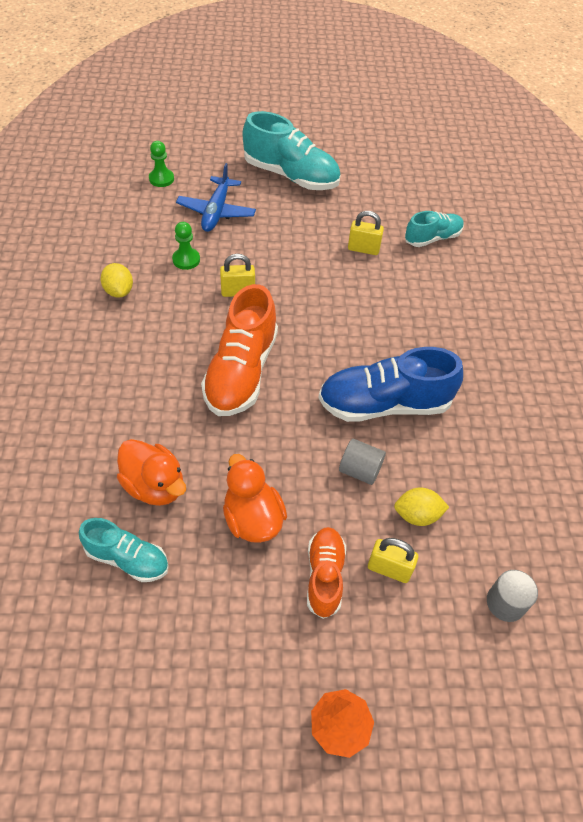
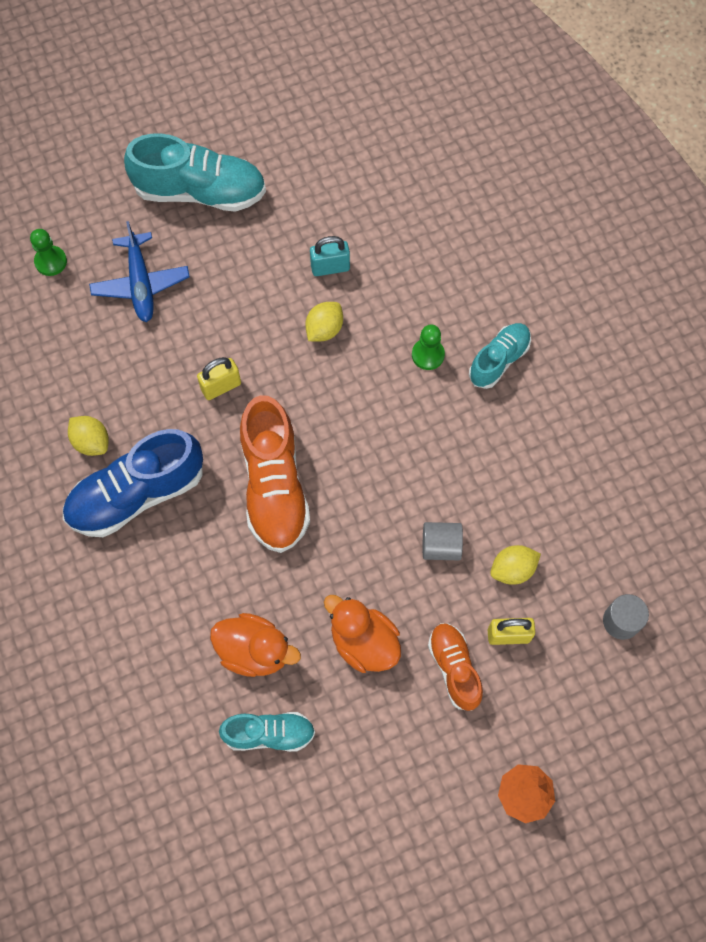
camera: 20 degrees left, 15 degrees up
green pawn [172,222,200,270] -> green pawn moved to [412,324,445,370]
blue shoe [318,347,463,422] -> blue shoe moved to [63,429,203,537]
yellow padlock [348,211,384,255] -> turquoise padlock [310,236,350,276]
turquoise shoe [405,211,464,247] -> turquoise shoe moved to [469,323,531,389]
none -> yellow lemon [305,302,343,341]

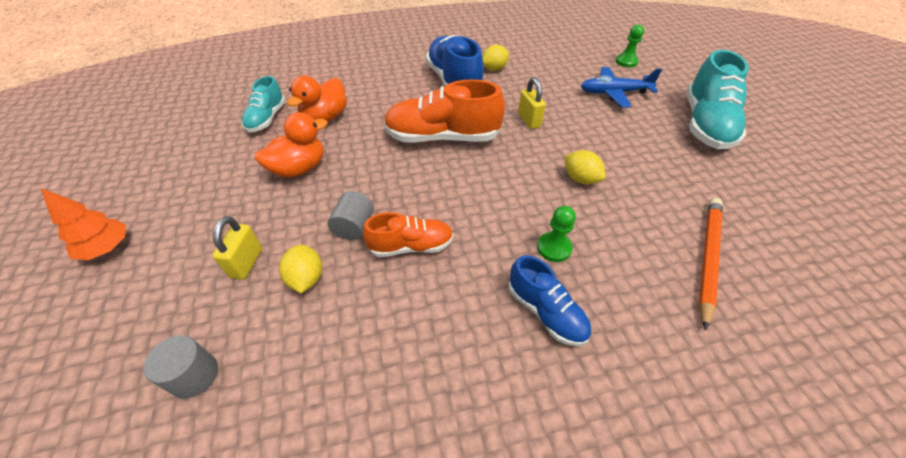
camera: 100 degrees right, 20 degrees down
turquoise padlock [310,236,350,276] -> none
orange shoe [428,623,483,711] -> orange shoe moved to [363,212,454,257]
turquoise shoe [469,323,531,389] -> blue shoe [508,255,591,346]
none -> orange pencil [699,198,723,330]

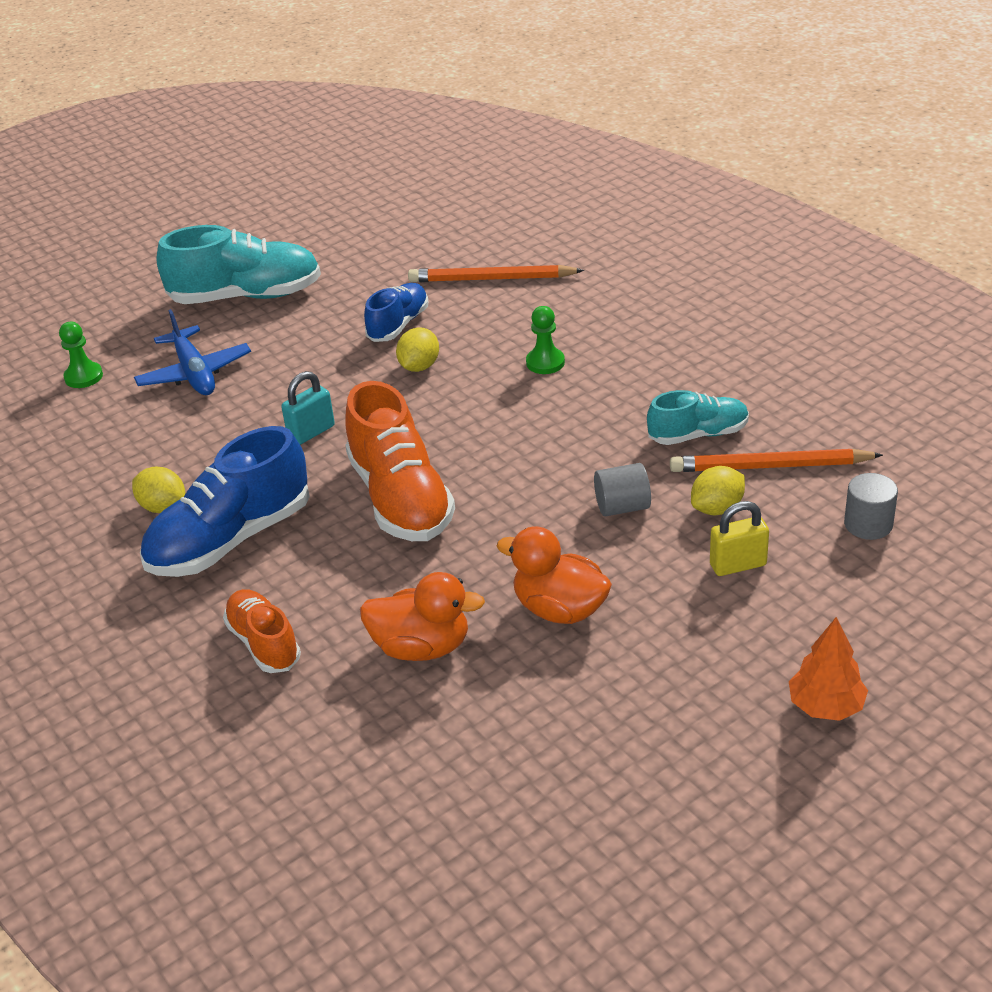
camera: 110 degrees left, 10 degrees down
turquoise shoe [242,76,285,132] -> turquoise shoe moved to [647,390,749,445]
orange shoe [363,212,454,257] -> orange shoe moved to [223,589,301,673]
blue shoe [508,255,591,346] -> blue shoe moved to [364,283,428,342]
yellow padlock [518,77,546,129] -> turquoise padlock [281,371,335,445]
none -> orange pencil [670,449,883,472]

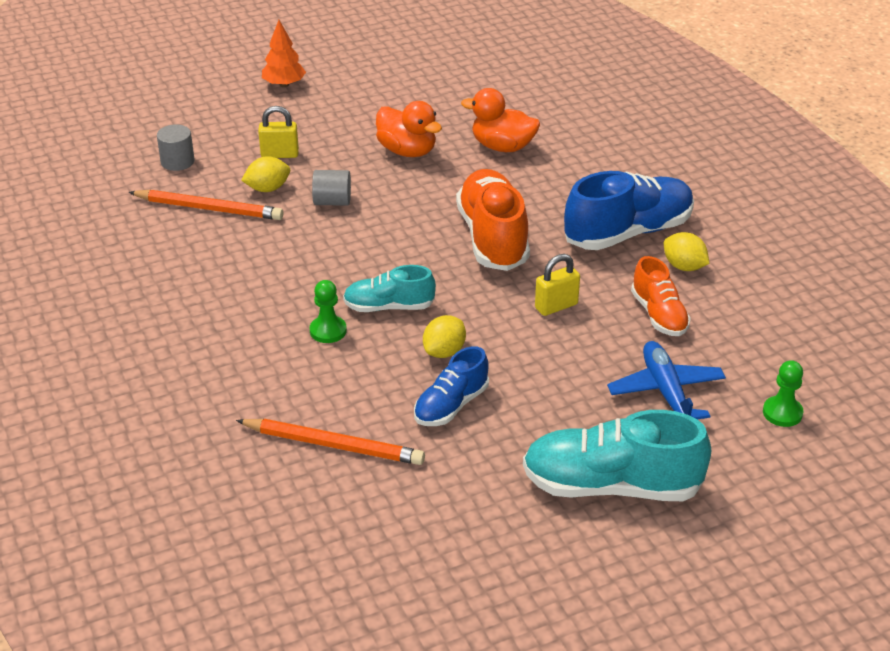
camera: 170 degrees left, 0 degrees up
orange shoe [223,589,301,673] -> orange shoe moved to [631,256,691,336]
turquoise padlock [281,371,335,445] -> yellow padlock [535,254,580,316]
turquoise shoe [647,390,749,445] -> turquoise shoe moved to [343,265,436,312]

